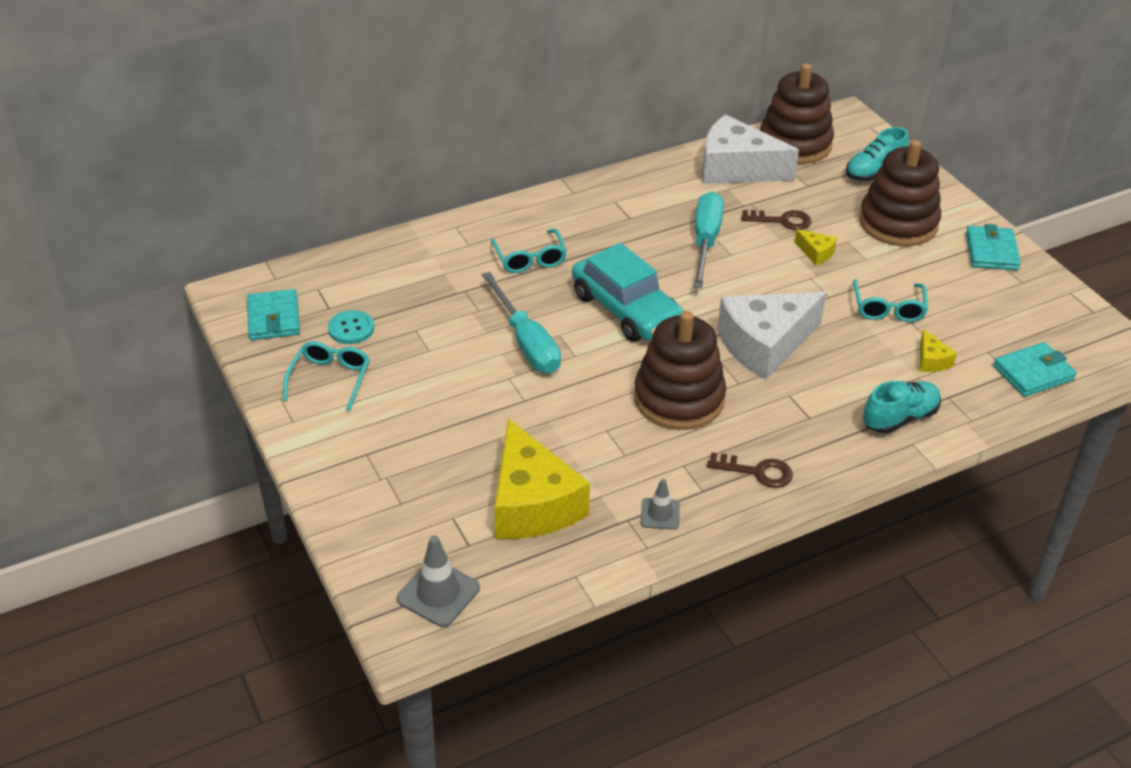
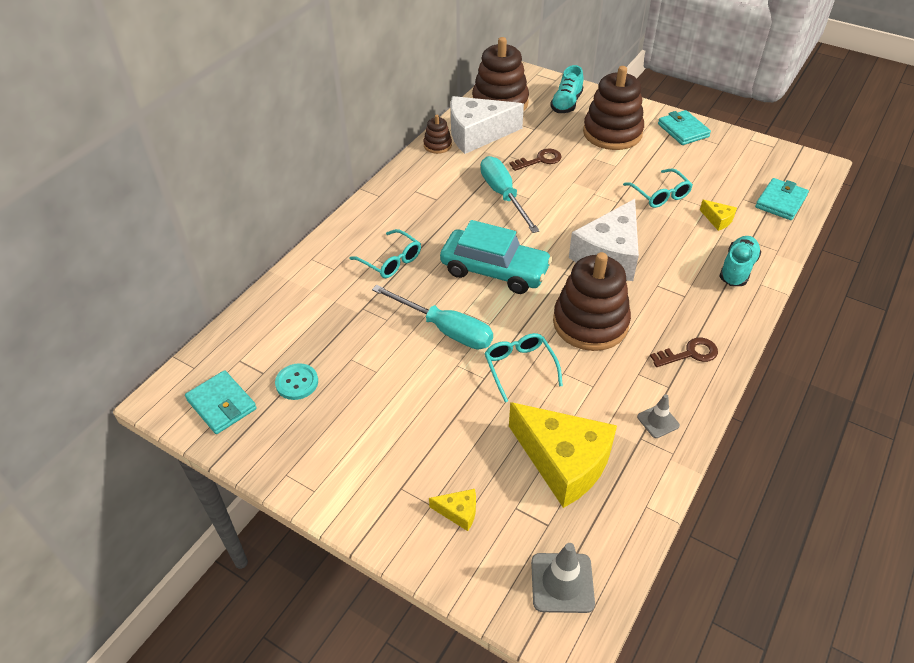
camera: 30 degrees left, 5 degrees up
turquoise glasses [283,341,370,412] -> turquoise glasses moved to [484,333,563,402]
yellow cheese [794,229,837,265] -> yellow cheese moved to [429,489,476,531]
none -> brown stacking toy [423,115,452,154]

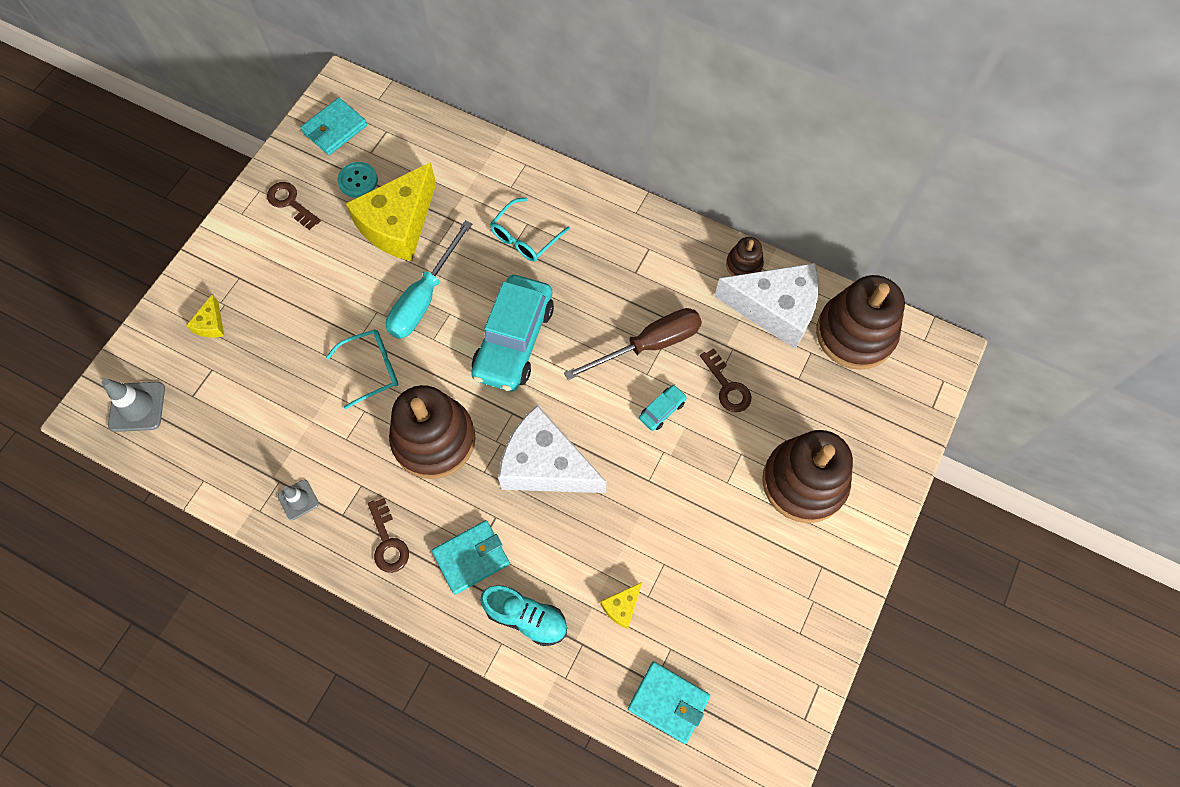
camera: 85 degrees right, 20 degrees up
white cheese [450,96,524,154] -> white cheese turned 120 degrees clockwise [714,263,819,349]
turquoise screwdriver [480,156,540,233] -> brown screwdriver [564,308,702,380]
yellow cheese [509,402,617,508] -> yellow cheese moved to [345,162,436,261]
turquoise shoe [550,65,583,113] -> none
turquoise glasses [623,169,693,208] -> none
turquoise wallet [658,110,711,145] -> turquoise wallet moved to [432,520,510,595]
none -> brown key [267,182,321,230]
none -> turquoise car [639,385,687,431]

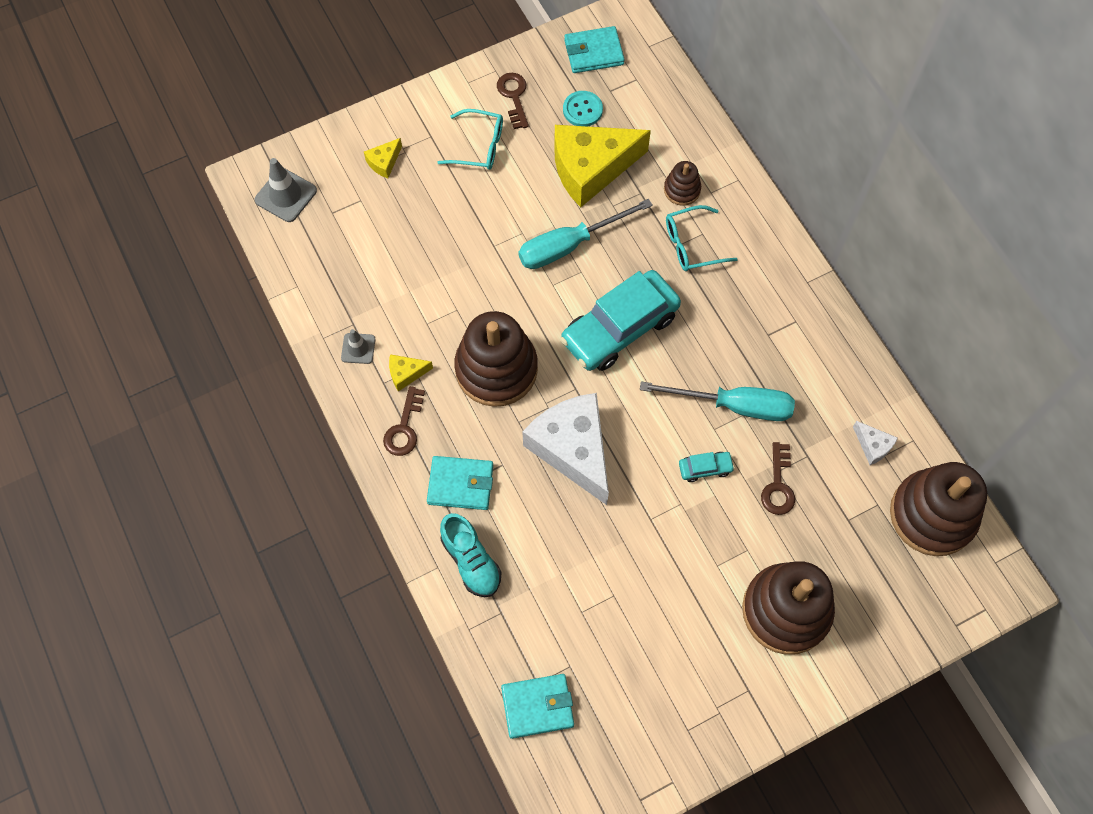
camera: 35 degrees right, 0 degrees up
turquoise glasses [326,329,398,409] -> turquoise glasses moved to [437,109,503,170]
brown screwdriver [564,308,702,380] -> turquoise screwdriver [640,382,795,421]
yellow cheese [600,582,642,629] -> yellow cheese moved to [389,354,433,392]
turquoise wallet [628,662,710,744] -> turquoise wallet turned 75 degrees counterclockwise [501,674,574,739]
white cheese [714,263,819,349] -> white cheese [853,421,898,465], size x0.42
brown stacking toy [726,237,764,276] -> brown stacking toy moved to [664,161,701,206]

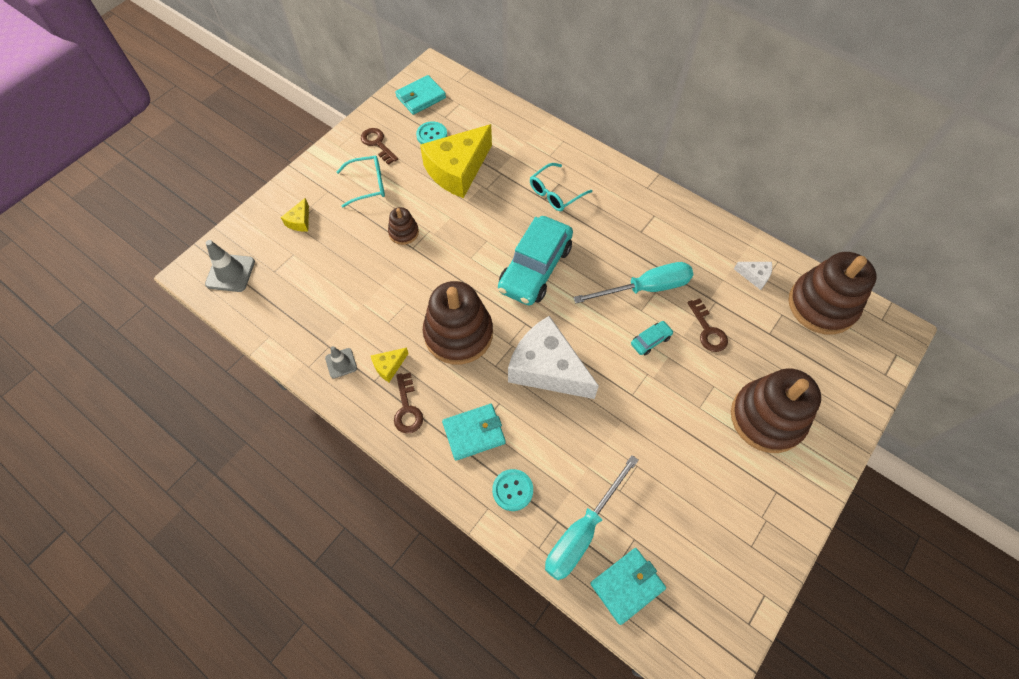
camera: 25 degrees left, 5 degrees down
turquoise shoe [440,513,501,597] -> turquoise button [492,469,533,511]
turquoise screwdriver [518,199,653,269] -> turquoise screwdriver moved to [545,455,639,580]
brown stacking toy [664,161,701,206] -> brown stacking toy moved to [388,207,419,245]

